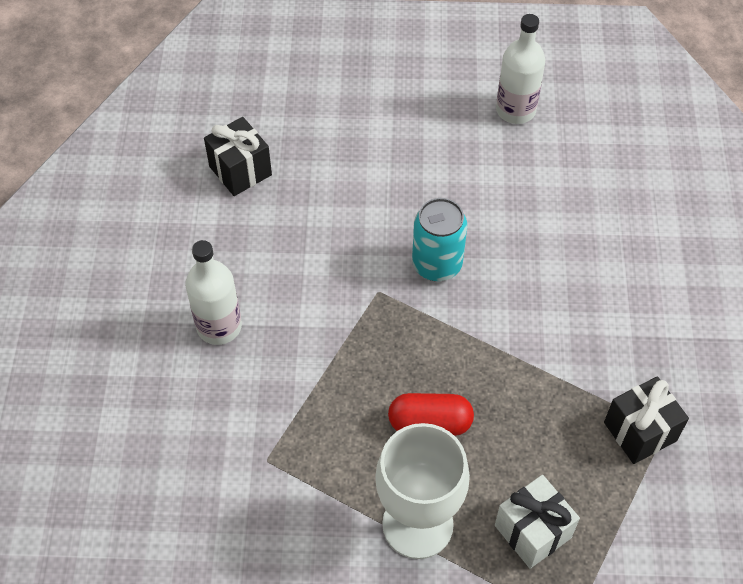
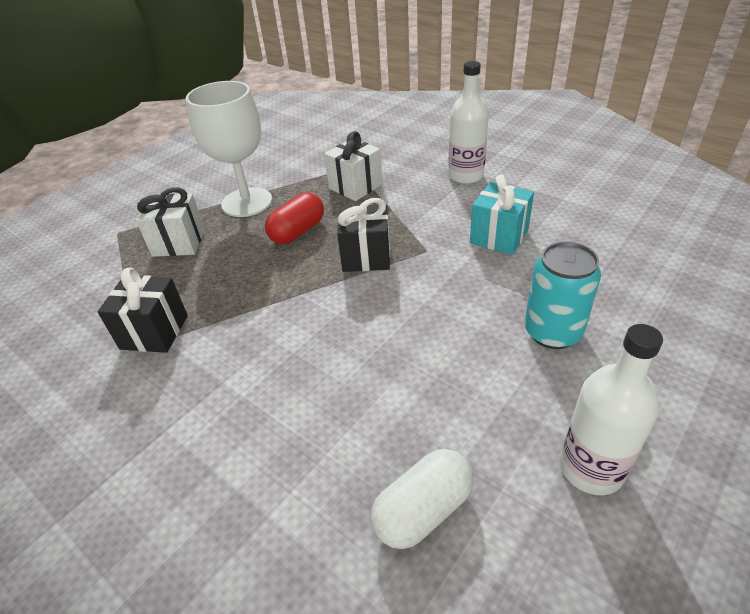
camera: 130 degrees right, 15 degrees down
black gift [204,117,272,196] -> black gift moved to [337,198,390,272]
turquoise can [412,198,467,281] -> turquoise can moved to [525,241,601,349]
none -> white gift [324,131,383,201]
none -> white capsule [371,449,474,549]
none -> turquoise gift [470,174,534,255]

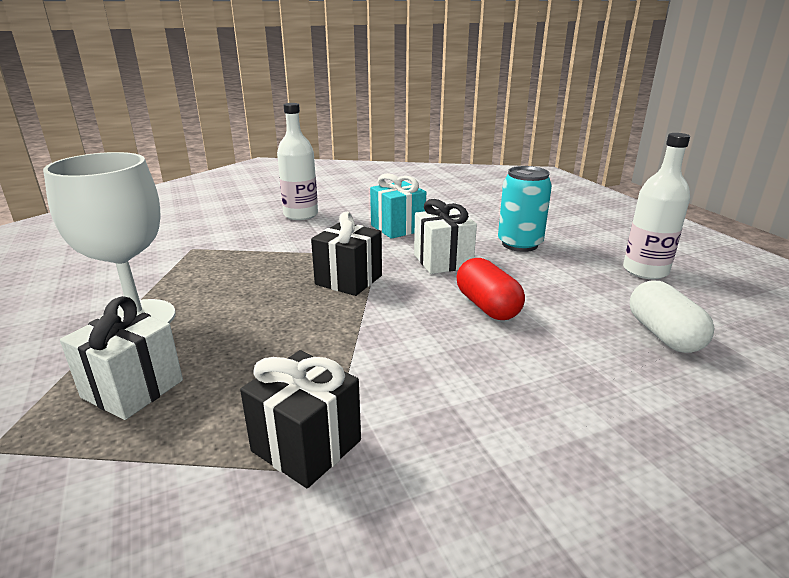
camera: 65 degrees left, 15 degrees down
red capsule [265,192,324,244] -> red capsule moved to [456,258,525,320]
white gift [324,131,383,201] -> white gift moved to [414,199,477,274]

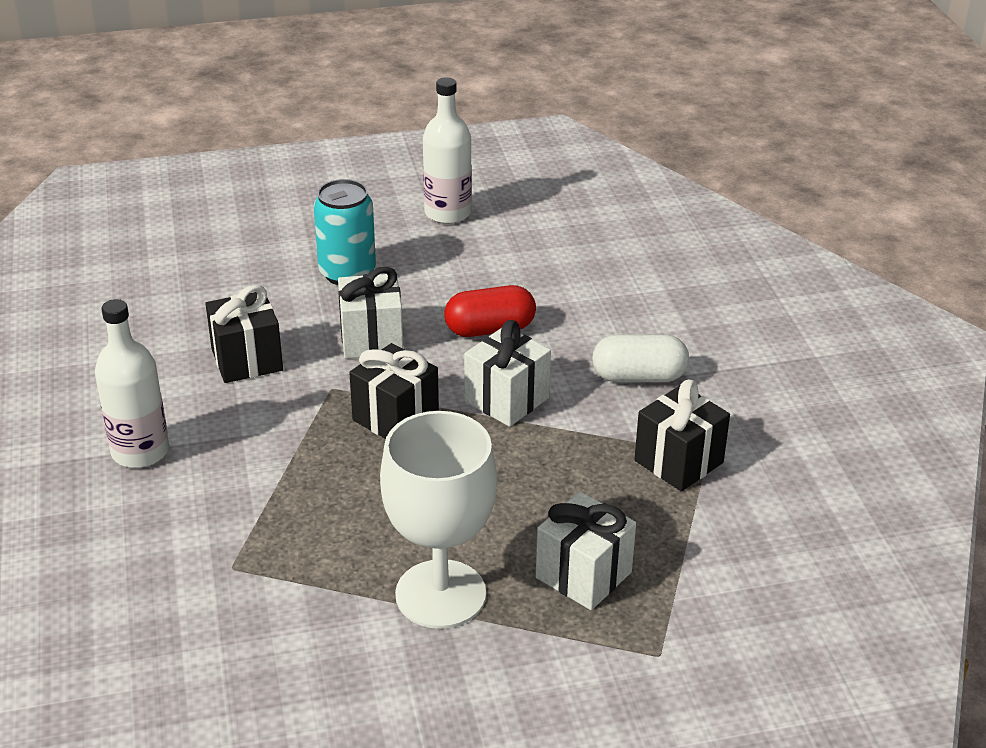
camera: 80 degrees left, 10 degrees up
turquoise gift [370,173,426,239] -> black gift [206,285,283,383]
white capsule [630,281,715,353] -> white capsule moved to [592,334,689,382]
none -> white gift [464,320,551,427]

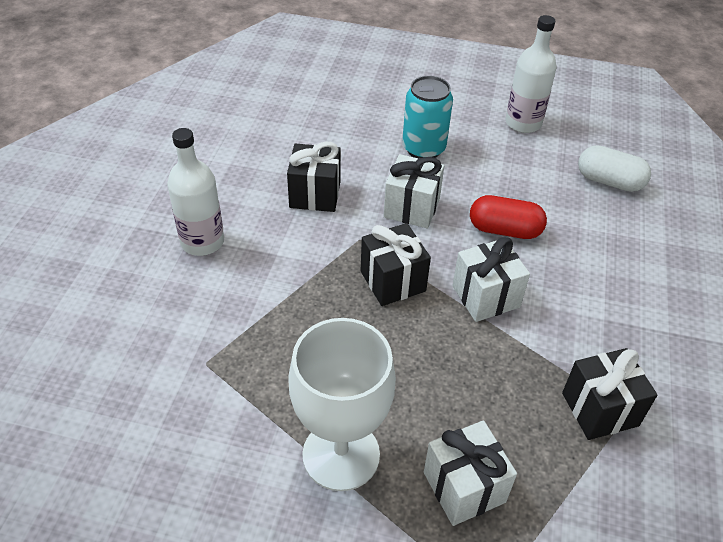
camera: 25 degrees right, 10 degrees up
white capsule [592,334,689,382] -> white capsule moved to [578,145,651,192]

